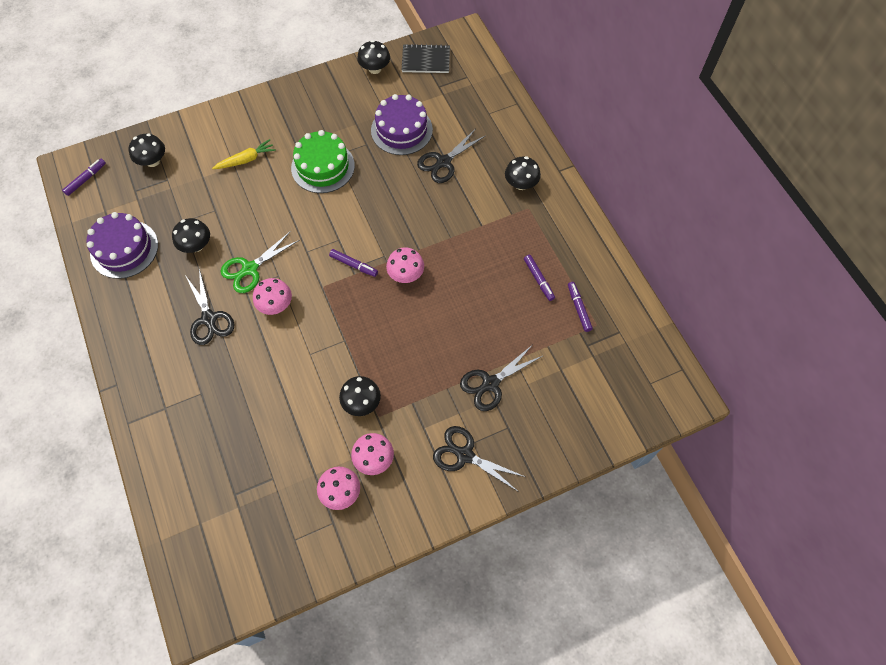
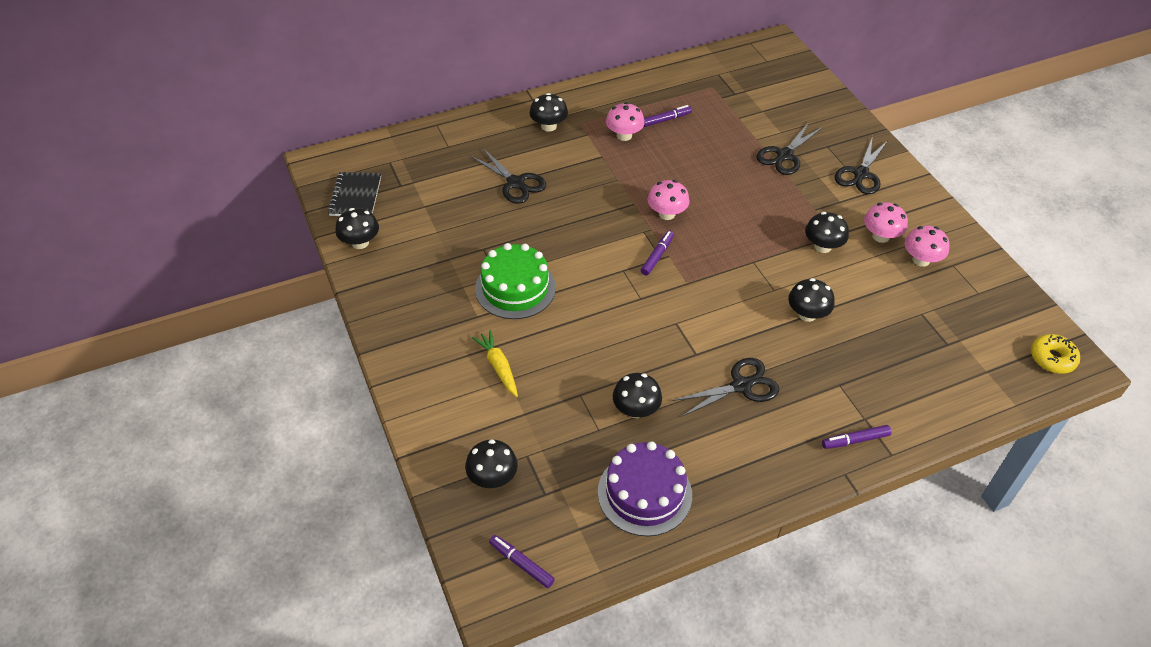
camera: 90 degrees left, 15 degrees down
green scissors [220,231,299,293] -> none
pink mushroom [253,278,292,315] -> pink mushroom moved to [606,102,645,141]
purple cake [371,94,433,155] -> none
black scissors [460,345,542,411] -> black scissors turned 75 degrees clockwise [756,122,823,175]
purple marker [568,282,593,332] -> purple marker moved to [822,425,891,449]
none -> black mushroom [788,278,835,322]
none -> yellow donut [1031,334,1080,374]

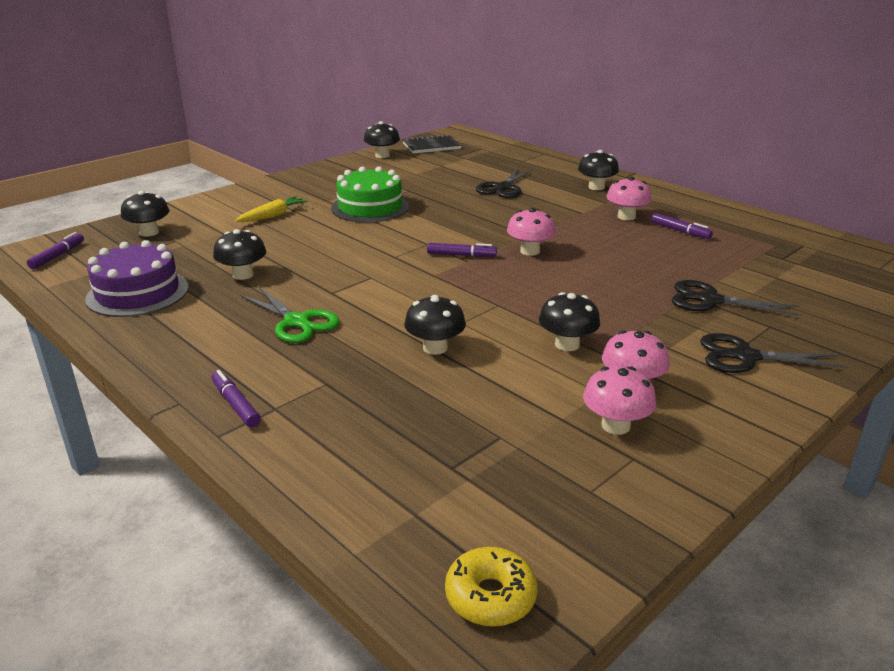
camera: 70 degrees right, 20 degrees down
black scissors [672,358,779,416] -> green scissors [240,287,340,343]

